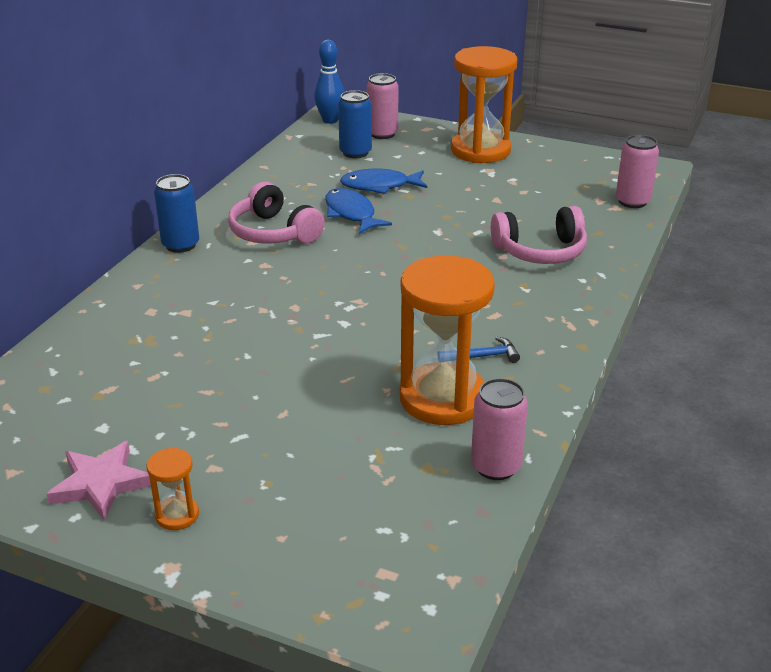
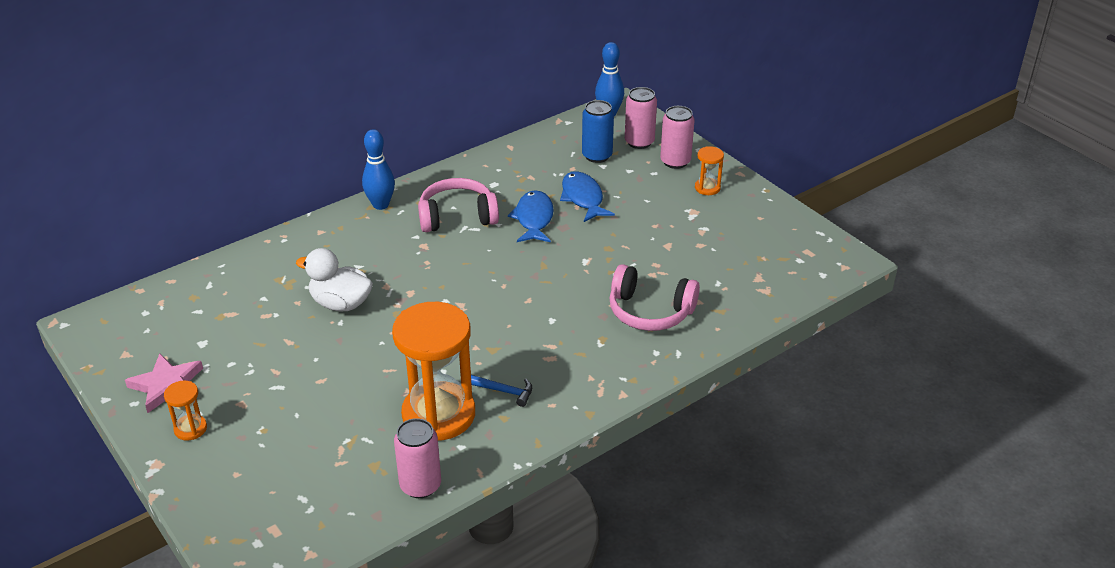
camera: 30 degrees right, 5 degrees up
blue can [154,174,199,253] -> blue bowling pin [362,129,395,210]
pink headphones [228,182,325,244] -> pink headphones turned 90 degrees clockwise [418,178,499,232]
blue fish [340,169,427,194] -> blue fish turned 45 degrees clockwise [560,171,615,222]
orange hourglass [451,46,517,163] -> orange hourglass [695,146,724,195], size x0.44
pink can [616,135,659,208] -> pink can moved to [660,106,694,169]
none -> white duck [296,248,373,311]

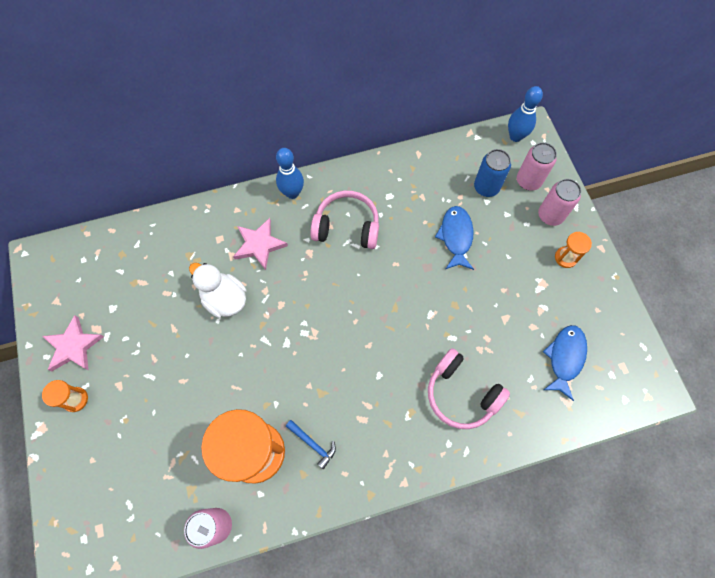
camera: 20 degrees right, 30 degrees up
blue fish [508,190,554,242] -> blue fish moved to [543,325,587,401]
none -> pink star [233,218,288,270]

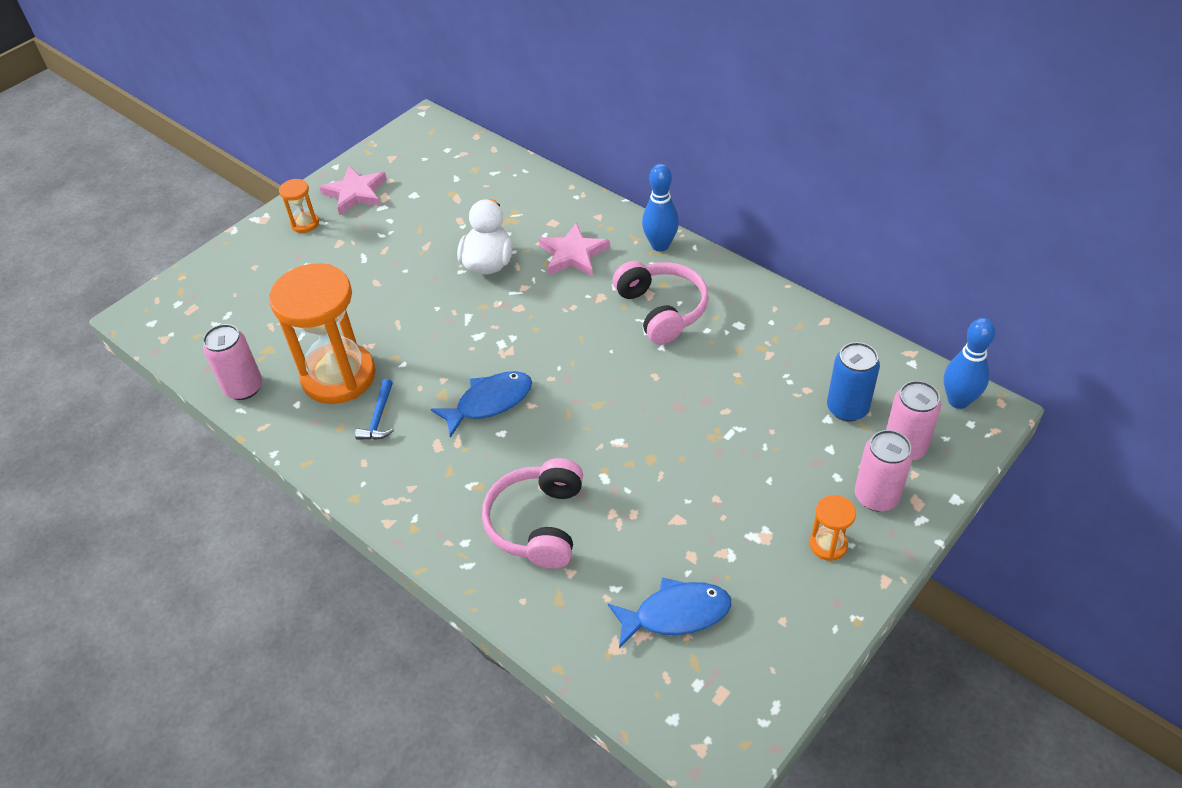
camera: 60 degrees right, 20 degrees down
blue fish [435,206,474,270] -> blue fish moved to [431,371,532,438]

